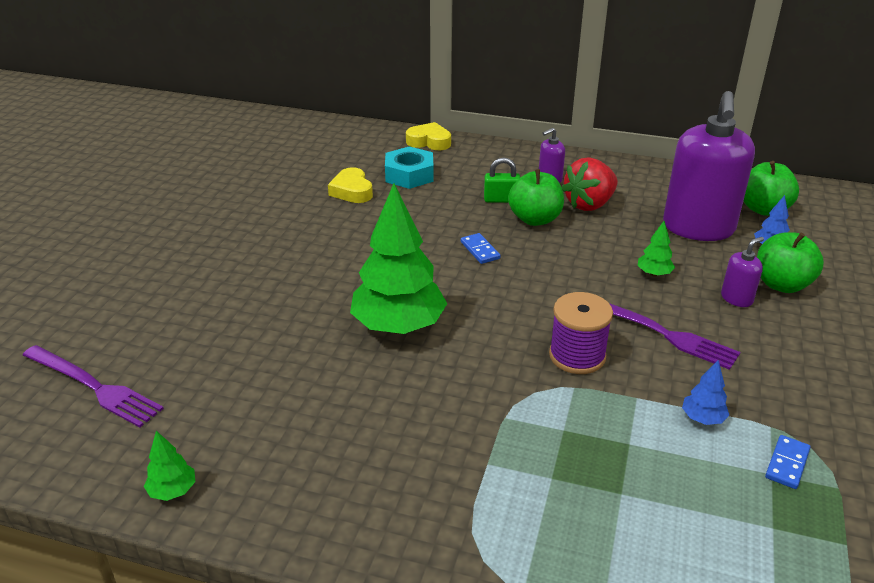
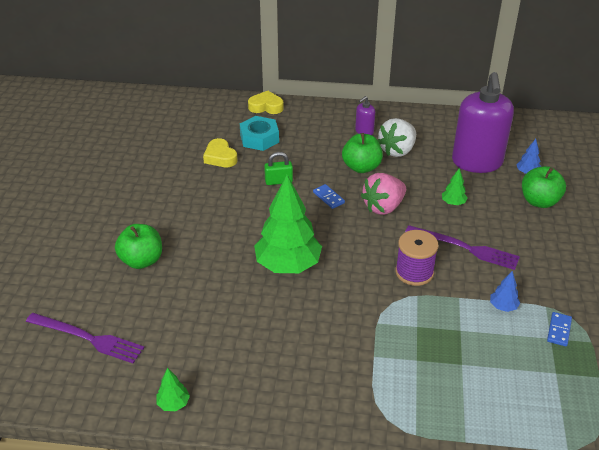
camera: 10 degrees left, 5 degrees up
green padlock [484,157,520,203] -> green padlock moved to [264,152,293,185]
red strawberry [562,157,618,211] -> white strawberry [378,118,416,157]
purple soap dispenser [721,237,764,307] -> none
green apple [744,161,799,216] -> green apple moved to [115,224,162,269]
none -> pink strawberry [361,173,406,215]

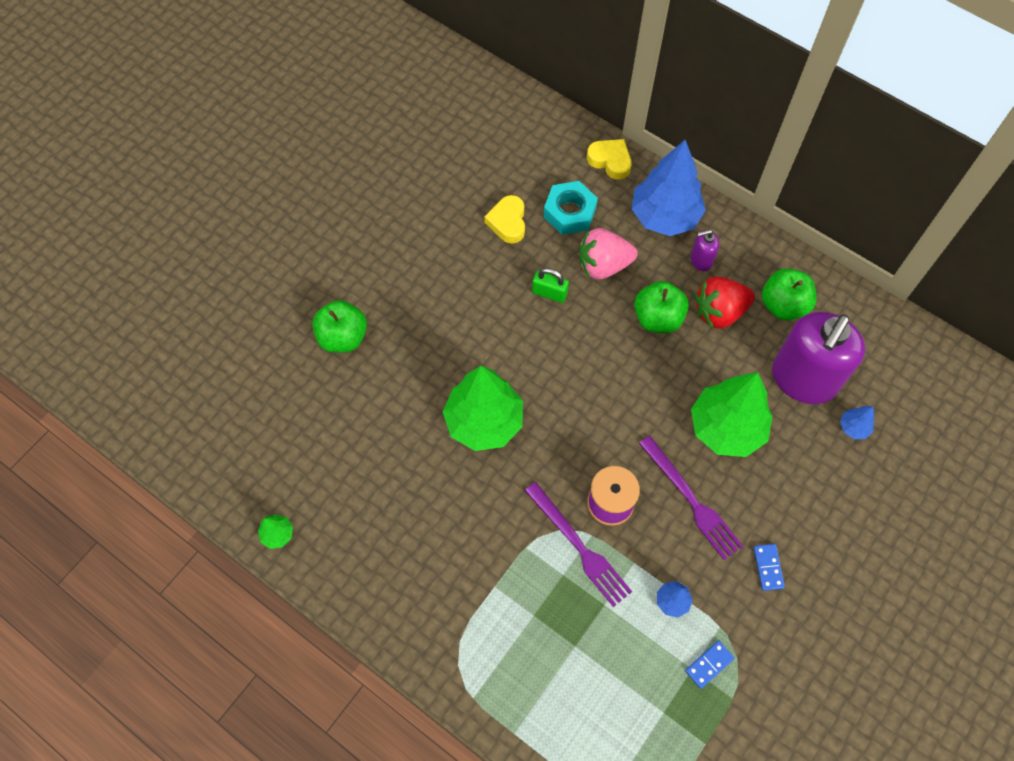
camera: 30 degrees right, 25 degrees up
purple fork [26,313,144,363] -> purple fork moved to [525,482,632,607]
blue domino [313,184,345,209] -> blue domino moved to [754,544,785,591]
pink strawberry [361,173,406,215] -> pink strawberry moved to [579,228,637,279]
white strawberry [378,118,416,157] -> red strawberry [695,276,755,329]
green tree [442,168,468,205] -> green tree [691,372,773,457], size x2.39
green apple [522,166,566,208] -> green apple moved to [762,268,817,321]
none -> blue tree [632,140,706,236]

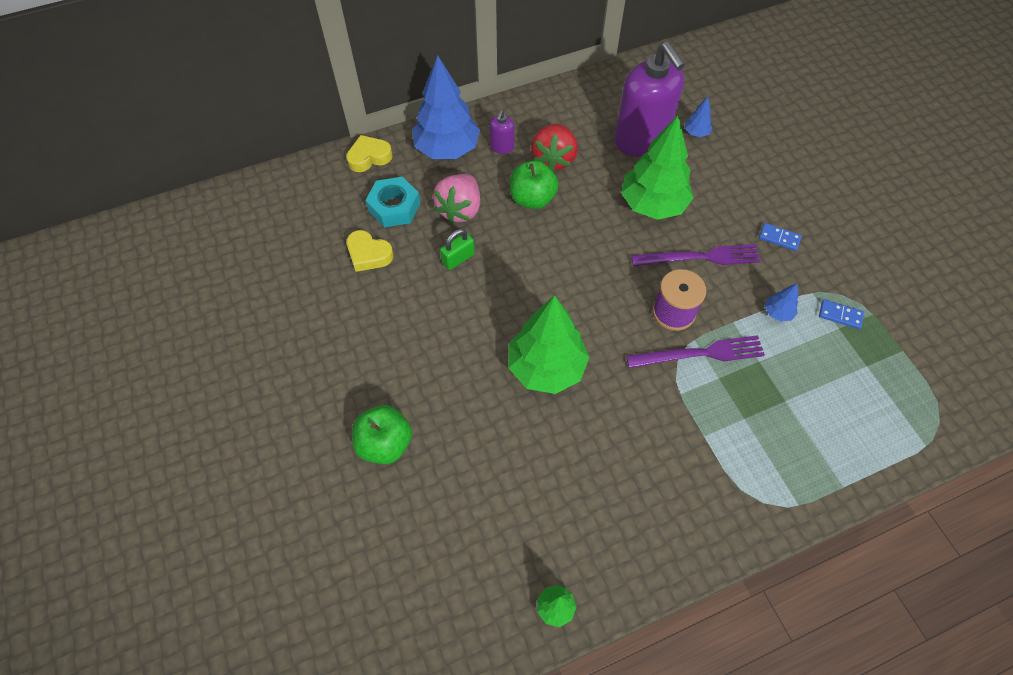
camera: 60 degrees left, 5 degrees down
blue domino [685,640,734,689] -> blue domino turned 60 degrees counterclockwise [819,299,864,329]
green apple [762,268,817,321] -> none

